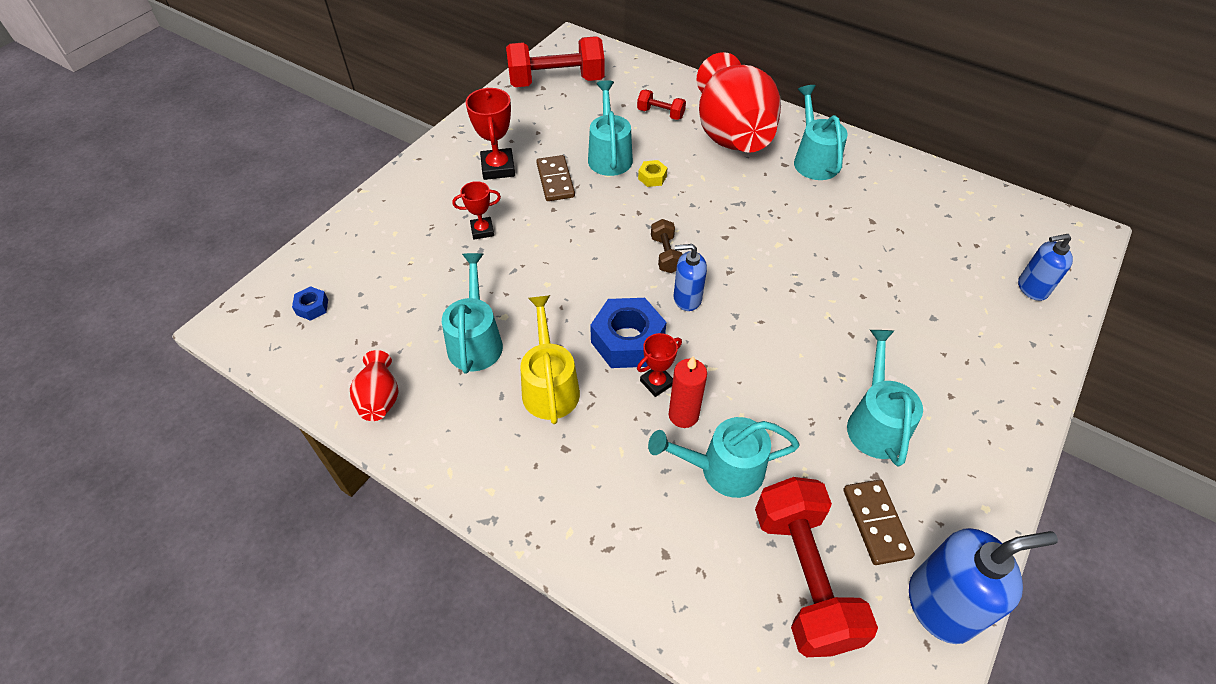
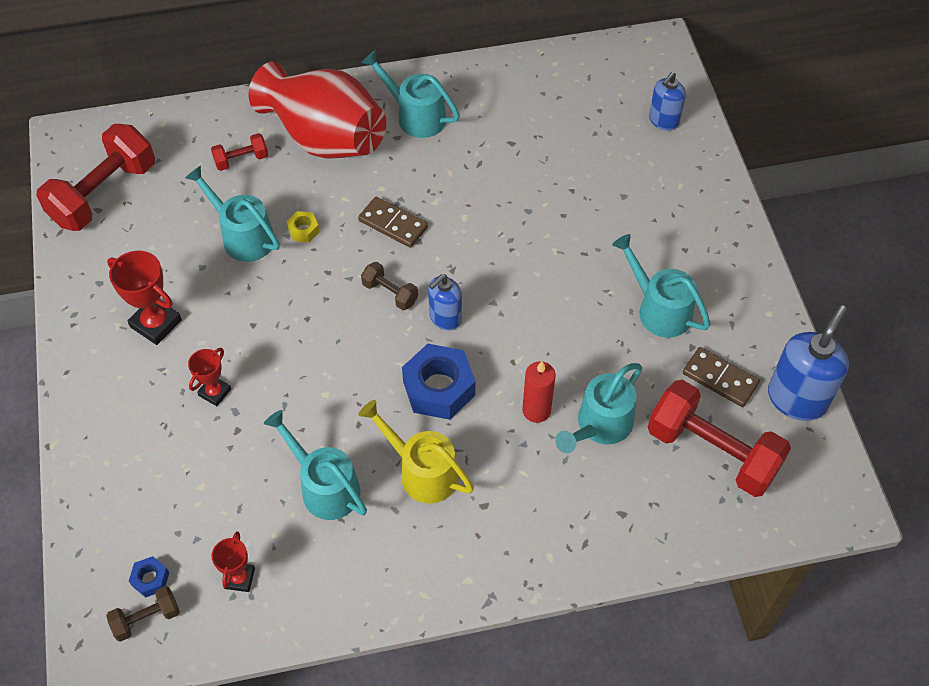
camera: 45 degrees left, 5 degrees up
red vase [350,350,398,421] -> none
brown domino [536,155,575,201] -> brown domino moved to [358,197,428,248]
red trophy [637,333,682,397] -> red trophy moved to [212,531,255,592]
none -> brown dumbbell [106,586,180,642]

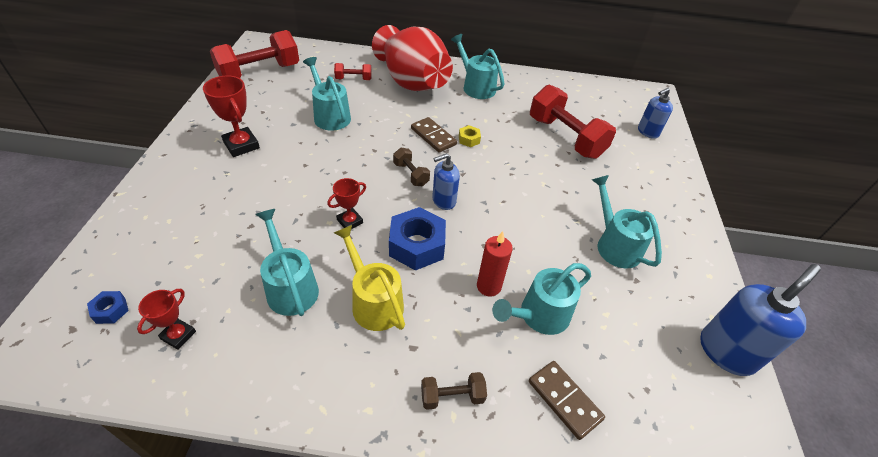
camera: 15 degrees right, 10 degrees down
brown dumbbell [106,586,180,642] -> brown dumbbell moved to [421,372,487,410]
red trophy [188,348,231,406] -> red trophy moved to [327,178,366,229]
yellow nut [286,211,320,243] -> yellow nut moved to [459,125,481,147]
red dumbbell [648,380,791,497] -> red dumbbell moved to [530,85,616,159]
brown domino [683,347,760,407] -> brown domino moved to [529,361,605,440]

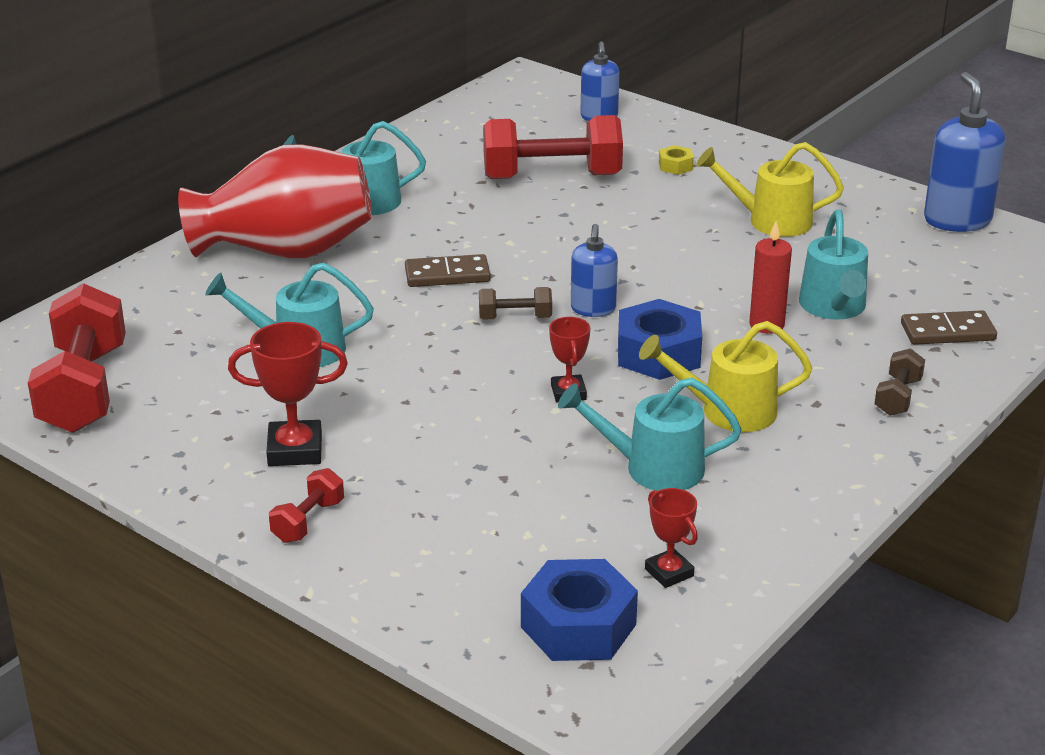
camera: 55 degrees left, 15 degrees down
blue nut [87,291,129,324] -> blue nut [521,559,638,661], size x2.12
red dumbbell [334,63,372,80] -> red dumbbell moved to [269,468,344,543]
yellow nut [459,125,481,147] -> yellow nut moved to [659,145,694,175]
turquoise watering can [592,175,662,268] -> yellow watering can [696,142,844,237]

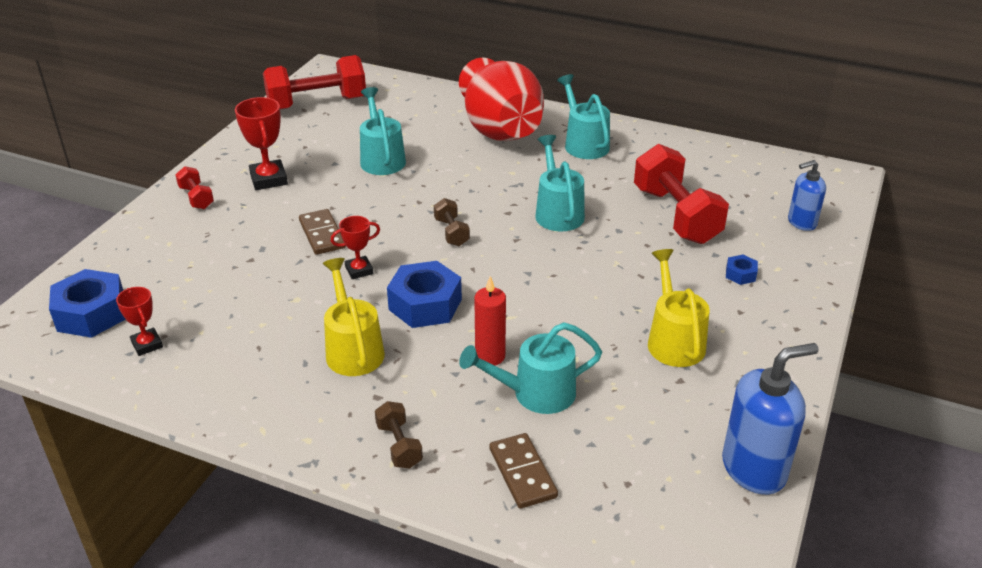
camera: 75 degrees right, 5 degrees up
red dumbbell [269,468,344,543] -> red dumbbell turned 45 degrees clockwise [175,166,214,209]
brown domino [405,254,490,287] -> brown domino moved to [299,209,346,255]
turquoise watering can [558,378,742,491] -> turquoise watering can moved to [535,135,585,232]
blue soap dispenser [571,224,618,317] -> none
red trophy [645,488,698,588] -> red trophy turned 75 degrees counterclockwise [116,287,163,356]
yellow nut [659,145,694,175] -> blue nut [726,255,758,285]
brown dumbbell [875,348,925,416] -> brown dumbbell turned 60 degrees clockwise [375,401,423,468]

